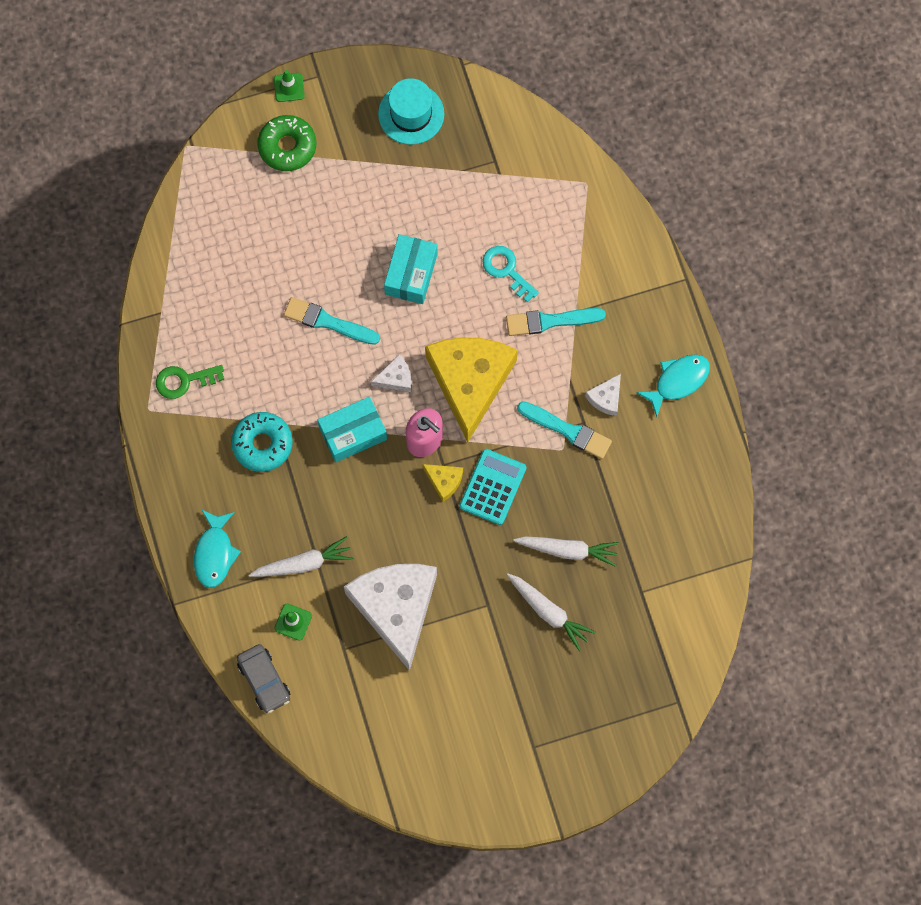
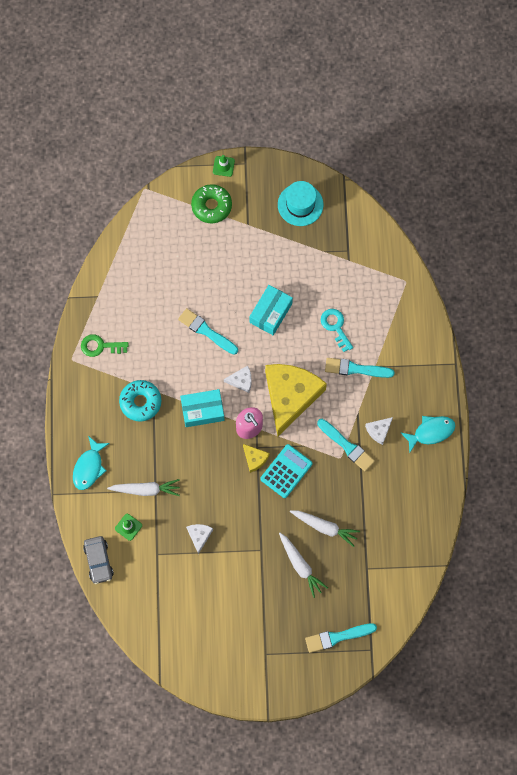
camera: 15 degrees right, 0 degrees up
white cheese [344,564,437,671] -> white cheese [186,524,213,554], size x0.41
none -> turquoise brush [305,623,377,653]

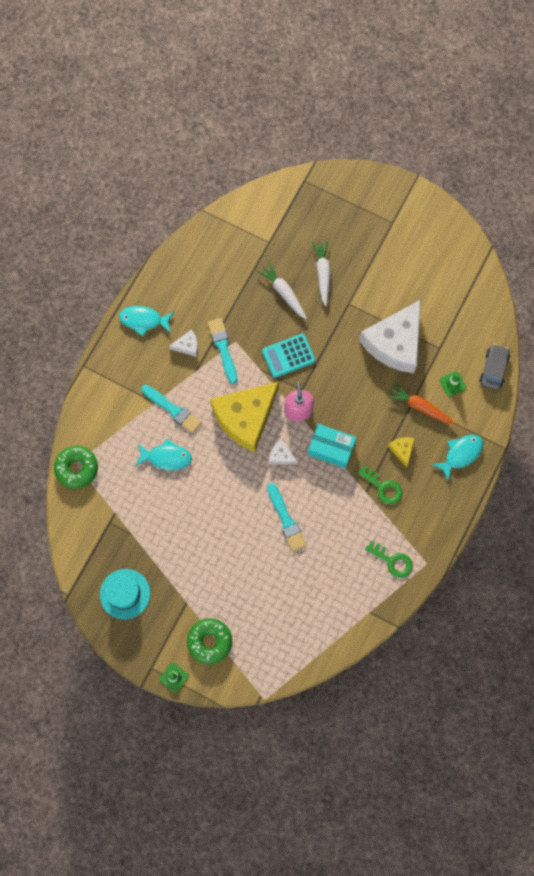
camera: 150 degrees left, 0 degrees up
white carrot [107,479,180,496] -> orange carrot [387,383,456,425]
turquoise donut [119,380,162,422] -> green key [358,466,402,505]
white cheese [186,524,213,554] -> white cheese [359,300,421,373], size x2.45
yellow cheese [243,444,269,473] -> yellow cheese moved to [388,437,415,468]
turquoise box [249,285,293,335] -> none
turquoise brush [305,623,377,653] -> none
turquoise key [321,309,353,352] -> turquoise fish [135,439,192,470]
none -> green donut [54,446,98,489]

